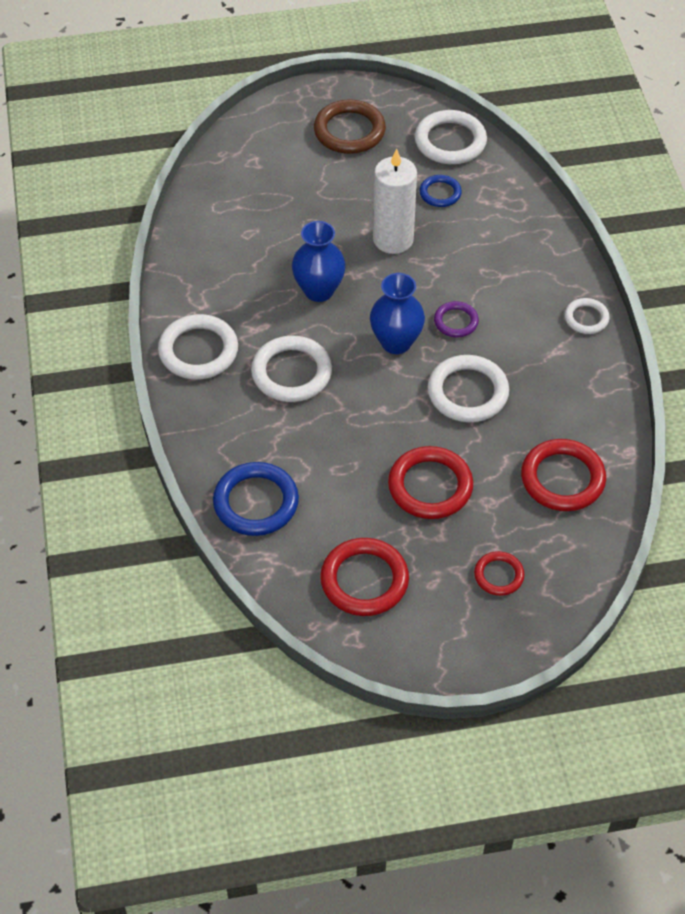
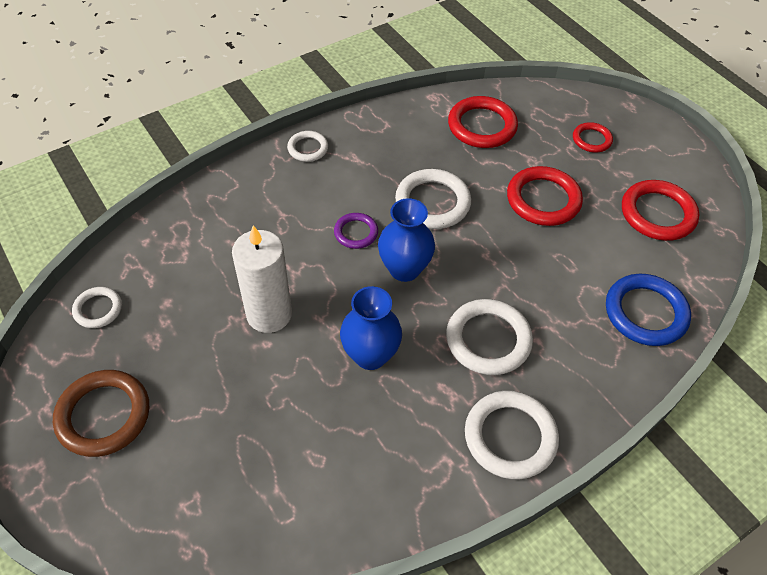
camera: 115 degrees left, 0 degrees up
white ring [415,110,487,164] -> white ring [72,287,122,328], size x0.57
blue ring [419,175,462,207] -> none

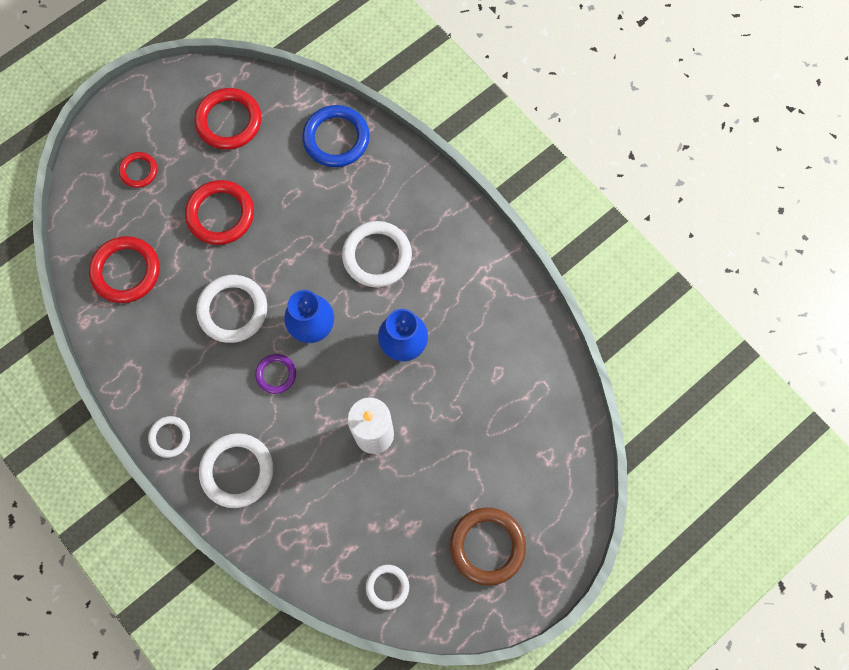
camera: 95 degrees left, 20 degrees up
white ring [465,391,559,479] -> white ring moved to [199,433,273,508]

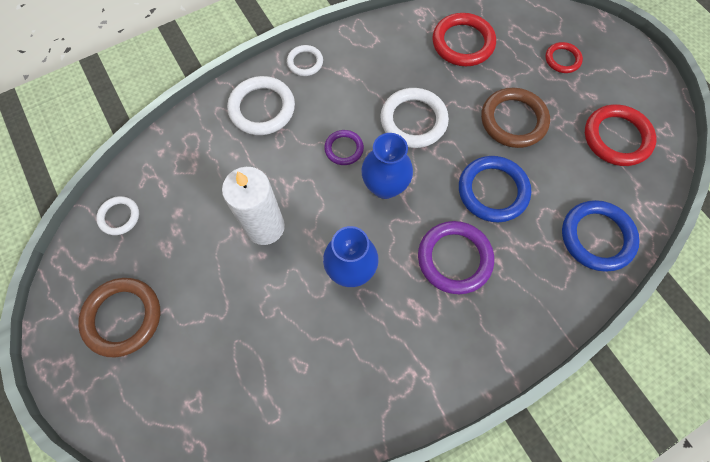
camera: 100 degrees right, 5 degrees down
red ring [185,180,254,245] -> brown ring [481,88,550,148]
white ring [342,221,412,287] -> purple ring [418,221,494,294]
none -> blue ring [459,156,531,222]

